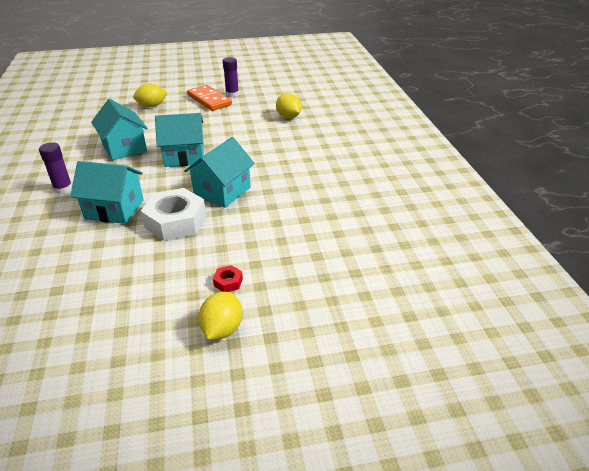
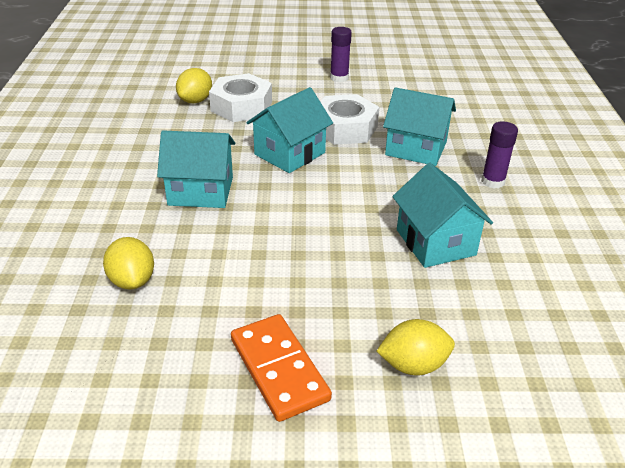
camera: 170 degrees left, 0 degrees up
turquoise house [155,113,204,167] -> turquoise house moved to [157,130,235,208]
yellow lemon [198,292,242,340] -> yellow lemon moved to [176,68,212,103]
red nut [213,265,243,292] -> none
purple glue stick [223,57,239,97] -> purple glue stick moved to [330,27,352,82]
none -> white nut [209,73,272,122]

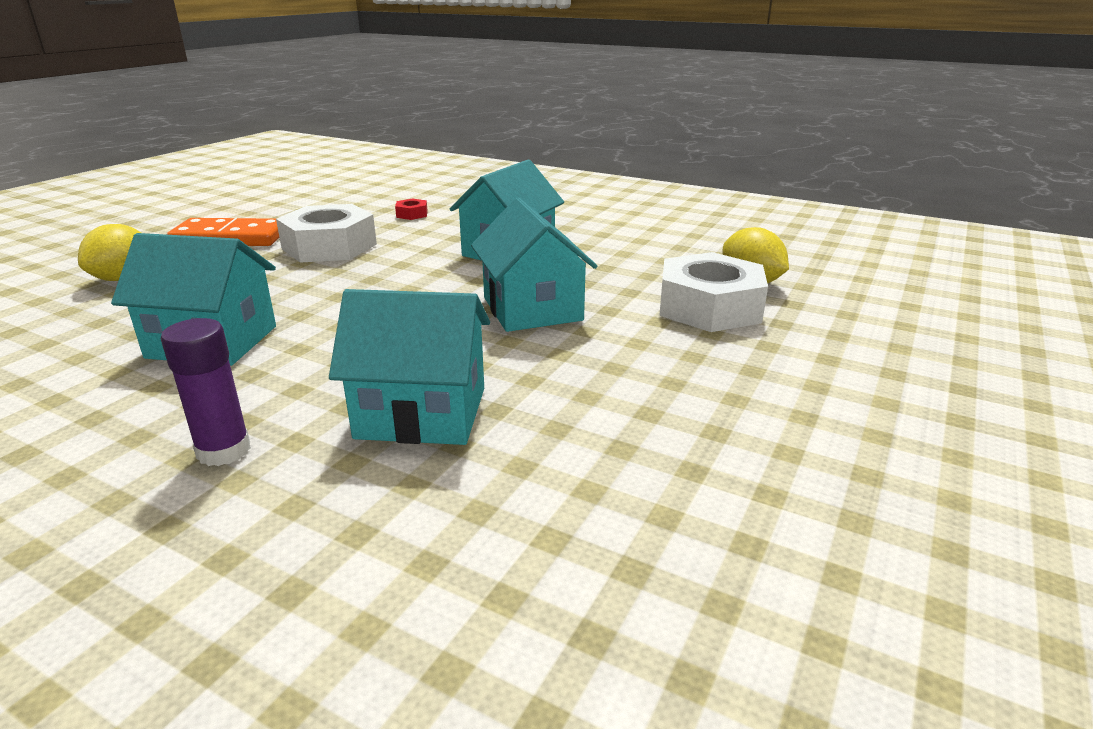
camera: 120 degrees right, 10 degrees down
yellow lemon [103,237,154,290] -> red nut [395,198,428,220]
white nut [320,94,379,145] -> white nut moved to [276,204,377,263]
purple glue stick [330,27,352,82] -> none
turquoise house [383,87,456,166] -> turquoise house turned 45 degrees clockwise [329,289,490,445]

